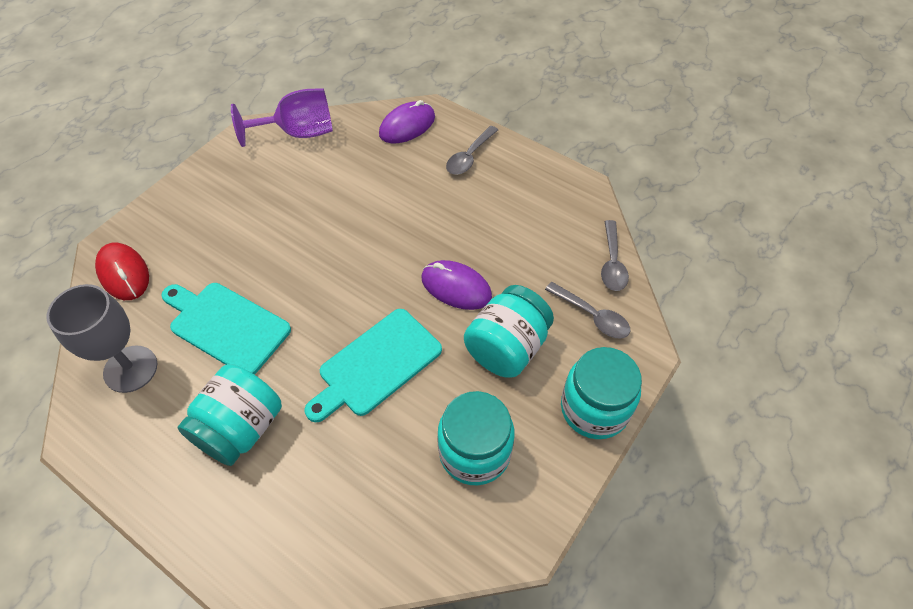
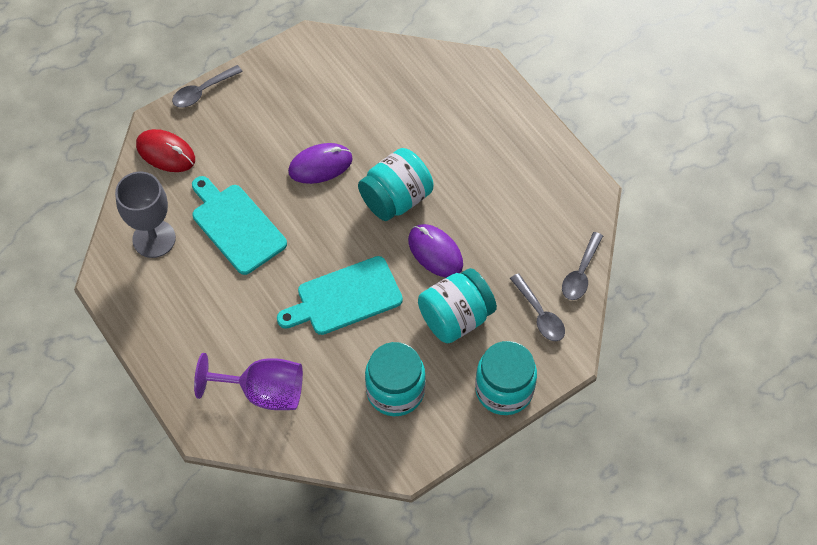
camera: 20 degrees right, 5 degrees up
red mouse [95,243,149,300] -> red mouse turned 45 degrees counterclockwise [136,129,195,172]
turquoise jar [178,364,282,466] -> turquoise jar moved to [358,148,433,221]
purple goblet [231,88,333,147] -> purple goblet moved to [194,353,303,410]
purple mouse [379,100,435,144] -> purple mouse moved to [288,143,353,184]
grey spoon [446,126,498,175] -> grey spoon moved to [172,65,243,107]

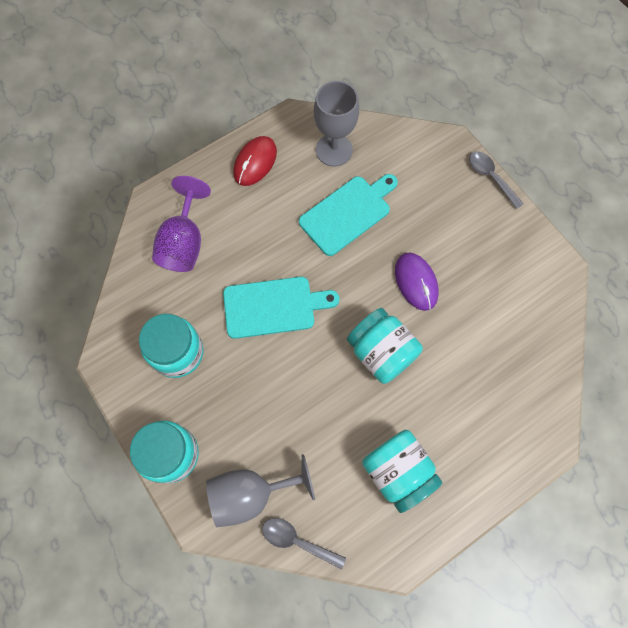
camera: 90 degrees right, 10 degrees up
red mouse [136,129,195,172] -> red mouse moved to [233,136,277,186]
turquoise cutting board [277,256,403,335] -> turquoise cutting board turned 105 degrees clockwise [223,277,339,339]
purple mouse [408,224,463,278] -> none
turquoise jar [418,268,497,343] -> turquoise jar moved to [362,430,442,513]
grey spoon [510,273,565,341] -> grey goblet [206,454,315,527]

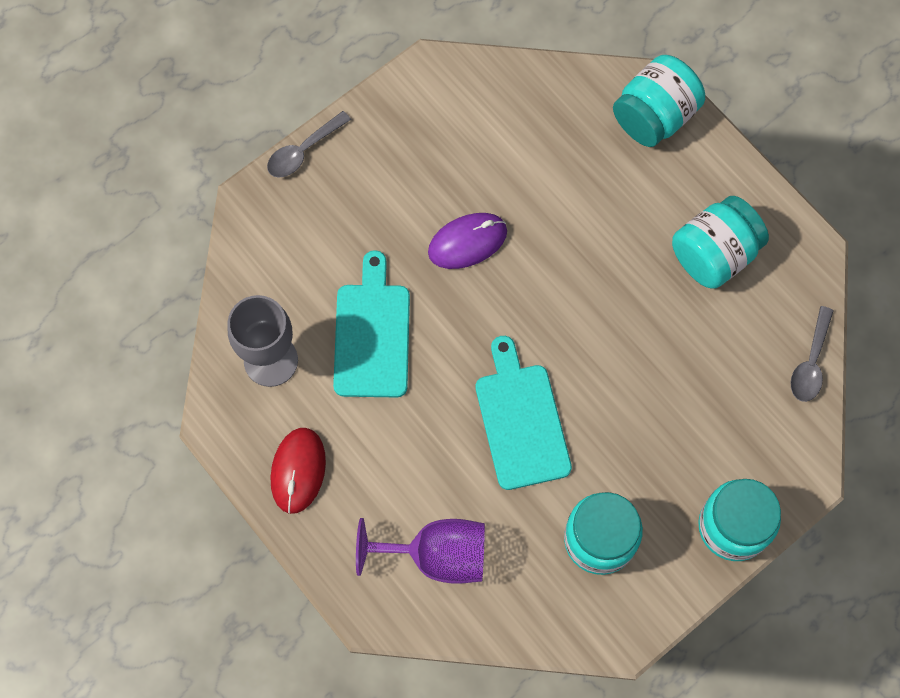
camera: 95 degrees left, 0 degrees up
grey goblet [206,454,315,527] -> none
red mouse [233,136,277,186] -> red mouse turned 75 degrees clockwise [270,428,326,514]
turquoise cutting board [299,174,398,256] -> turquoise cutting board turned 45 degrees clockwise [333,250,410,397]
turquoise jar [347,308,423,384] -> turquoise jar moved to [613,55,705,147]

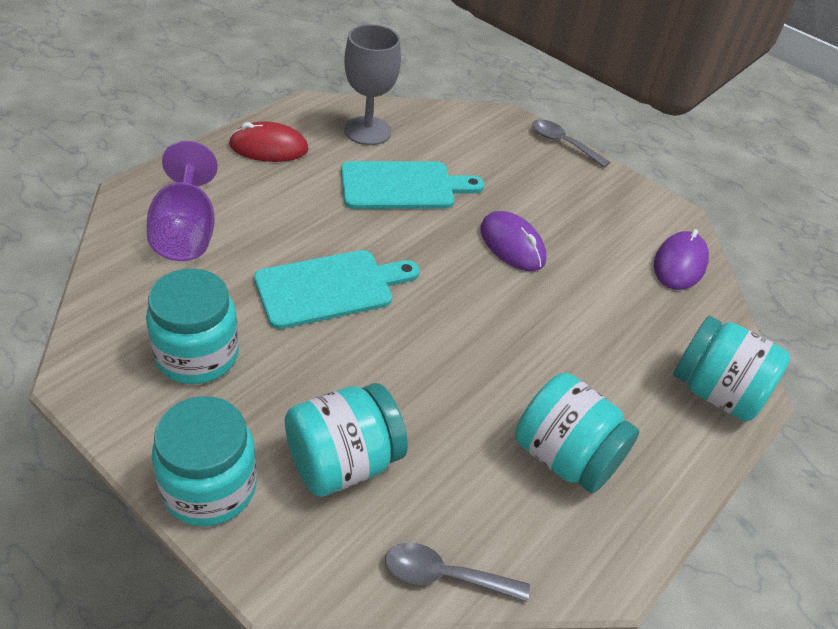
camera: 75 degrees right, 25 degrees down
none -> turquoise jar [285,383,408,497]
none -> purple mouse [654,229,709,290]

